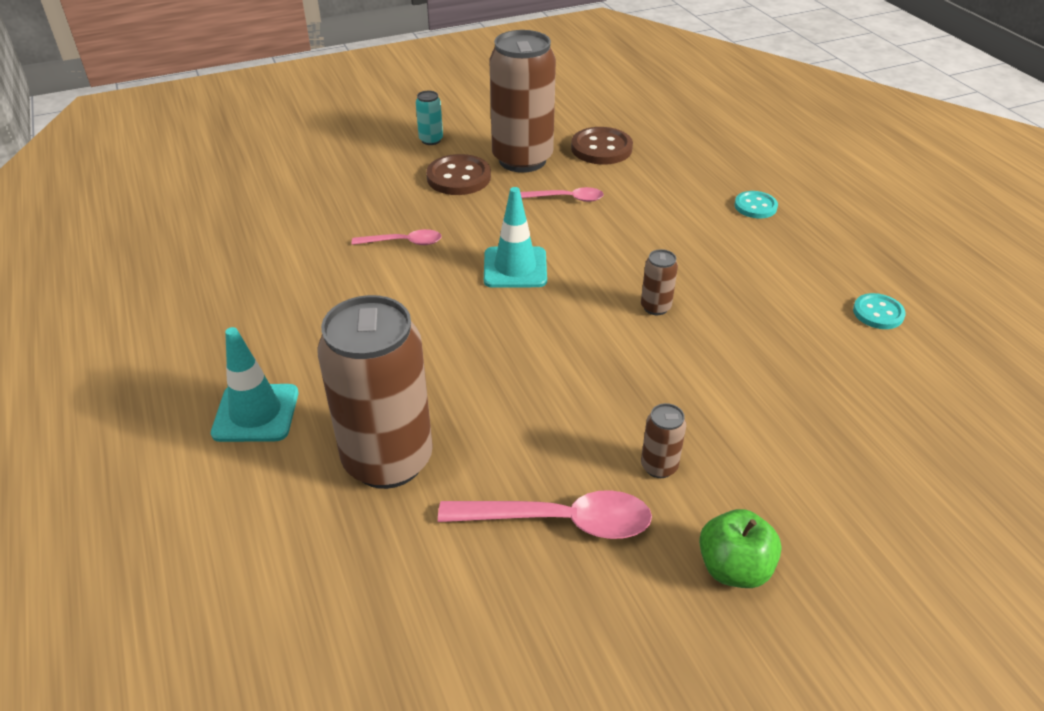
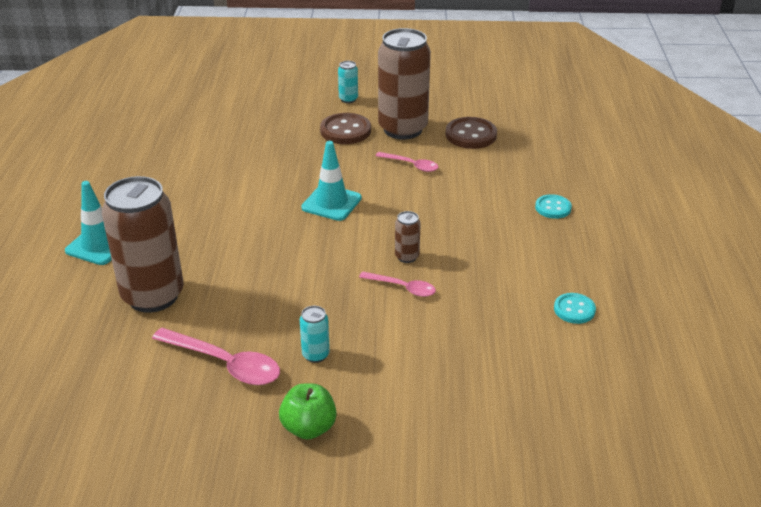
camera: 25 degrees right, 5 degrees down
pink spoon [352,229,442,245] -> pink spoon moved to [359,272,436,297]
brown can [641,403,686,478] -> turquoise can [300,306,330,363]

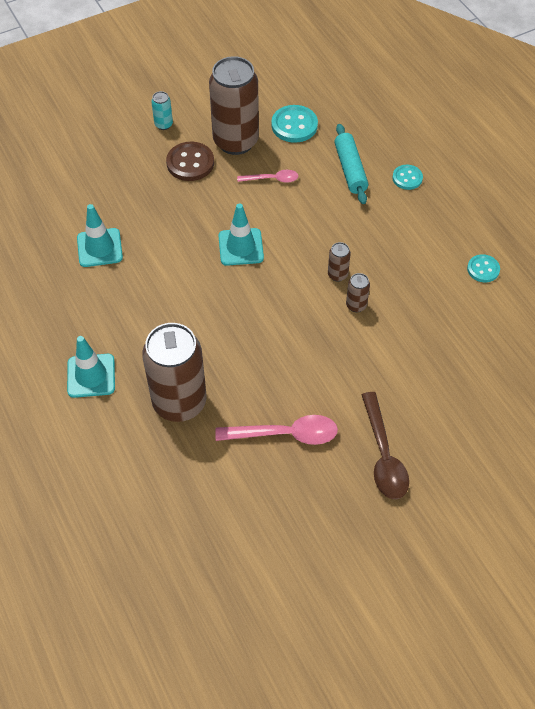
camera: 30 degrees left, 20 degrees up
green apple [279,383,337,440] -> brown spoon [361,392,409,499]
turquoise can [300,306,330,363] -> none
pink spoon [359,272,436,297] -> brown can [346,273,370,312]
brown button [445,117,497,149] -> turquoise button [271,105,318,143]
none -> turquoise traffic cone [77,204,123,267]
none -> turquoise rolling pin [334,124,368,204]

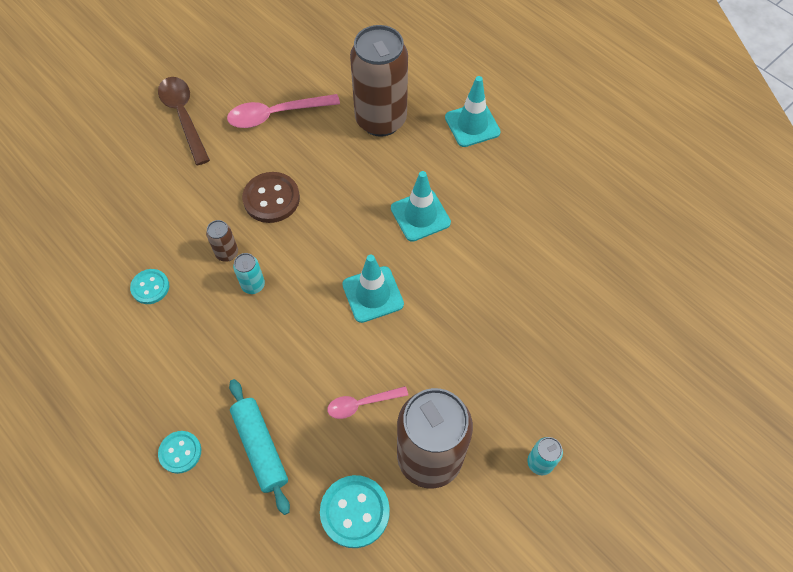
camera: 165 degrees right, 5 degrees up
turquoise traffic cone [77,204,123,267] -> turquoise traffic cone moved to [391,171,451,242]
brown button [166,142,214,181] -> brown button moved to [242,172,300,223]
brown can [328,242,351,282] -> turquoise can [233,253,265,294]
turquoise button [467,254,500,282] -> turquoise button moved to [130,269,169,304]

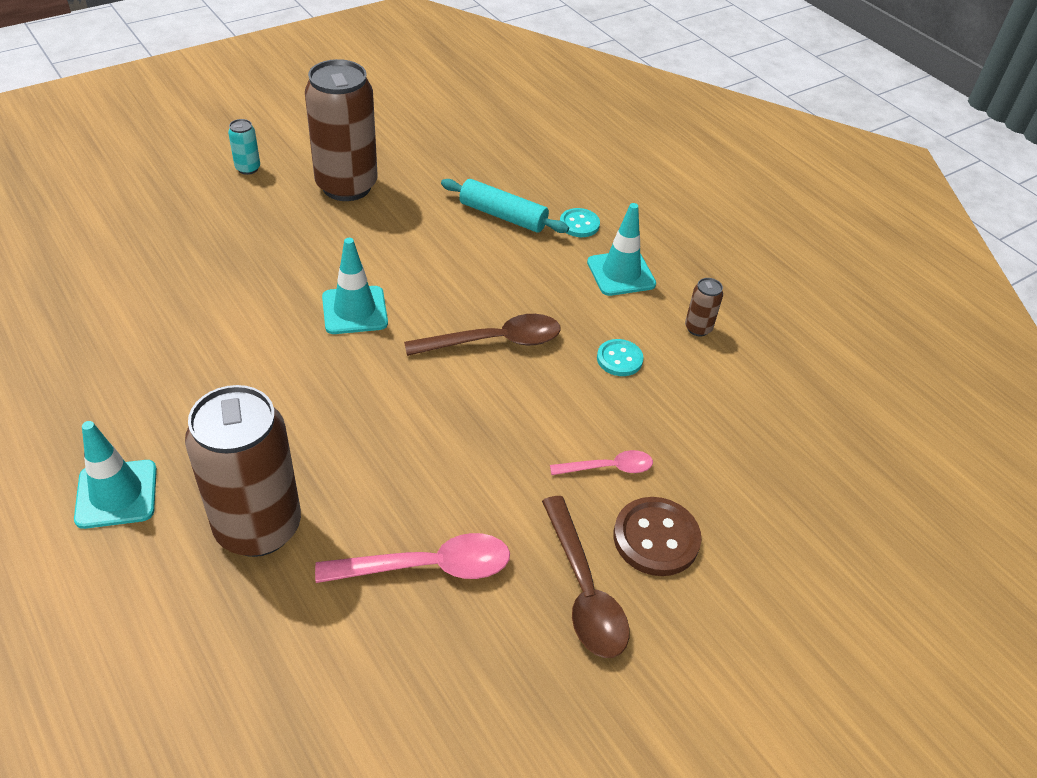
camera: 175 degrees left, 15 degrees down
brown can [206,220,238,262] -> brown can moved to [685,278,723,336]
turquoise rolling pin [229,379,290,515] -> turquoise rolling pin turned 45 degrees counterclockwise [441,179,569,233]
turquoise can [233,253,265,294] -> brown spoon [404,314,561,356]
brown button [242,172,300,223] -> brown button moved to [613,497,701,576]
turquoise button [320,475,390,548] -> none
pink spoon [327,386,408,419] -> pink spoon moved to [550,450,653,475]
turquoise traffic cone [391,171,451,242] -> turquoise traffic cone moved to [587,203,656,296]

